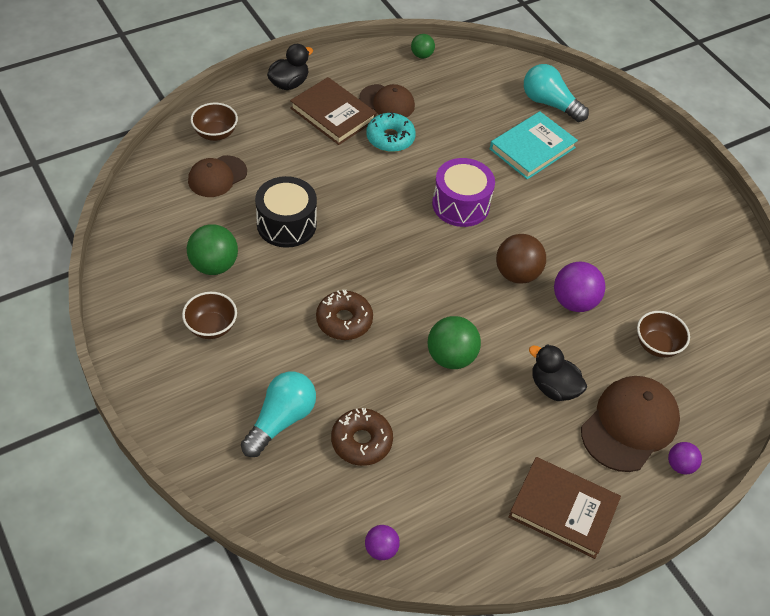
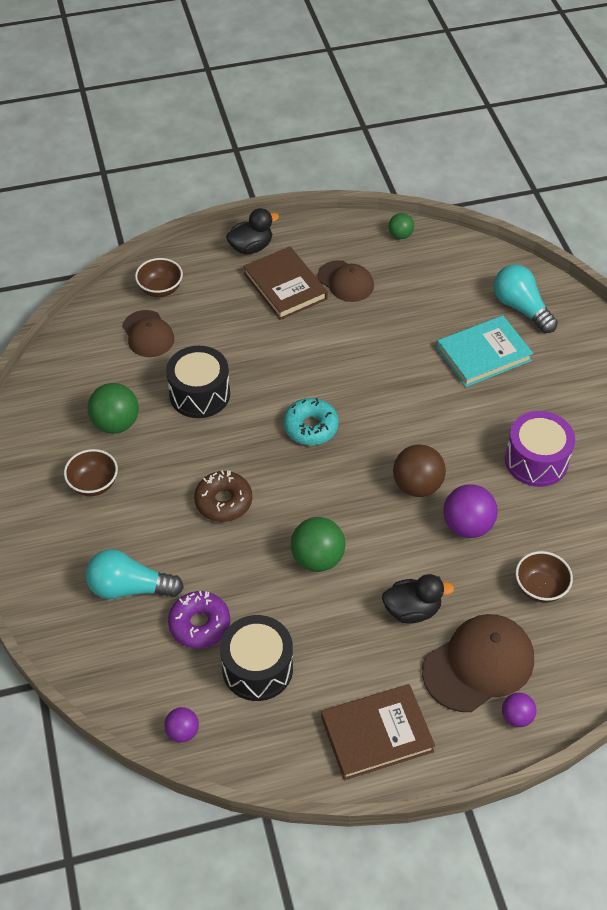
camera: 20 degrees right, 0 degrees up
brown cap [188,155,247,197] -> brown cap turned 90 degrees counterclockwise [122,310,174,357]
turquoise light bulb [241,372,316,457] -> turquoise light bulb turned 135 degrees counterclockwise [86,549,184,599]
brown donut [331,408,393,466] -> purple donut [168,591,230,648]
turquoise donut [366,112,416,152] -> turquoise donut moved to [283,398,339,445]
purple drum [432,158,495,227] -> purple drum moved to [505,411,575,487]
brown book [508,457,621,559] -> brown book turned 60 degrees counterclockwise [321,684,435,780]
black duck [529,344,587,401] -> black duck turned 120 degrees clockwise [382,574,454,624]
none -> black drum [220,615,293,701]

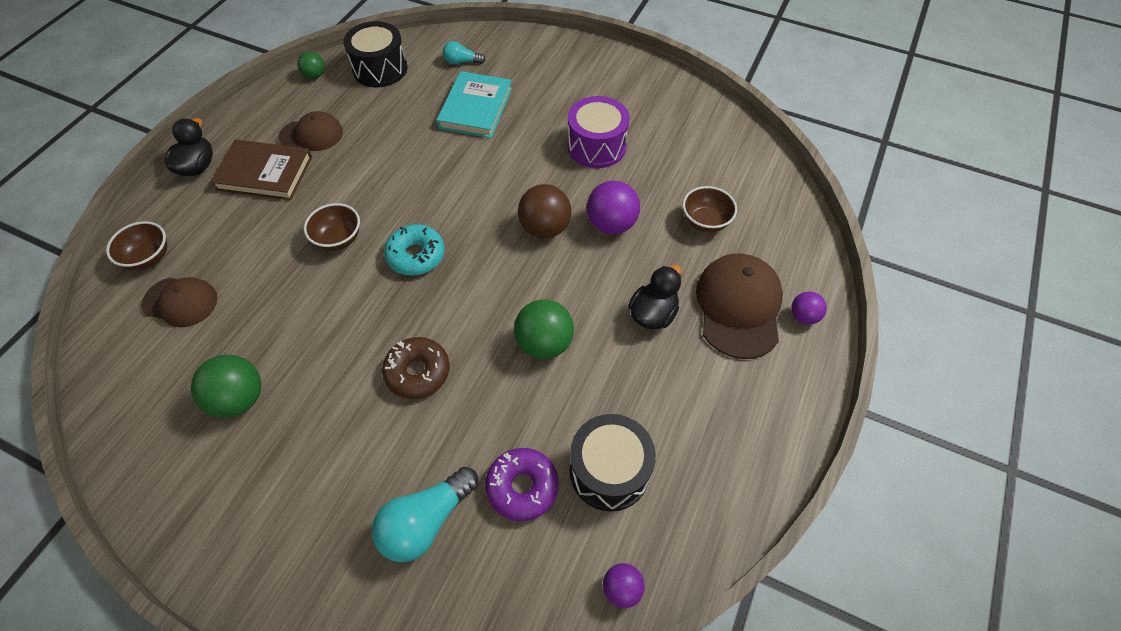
camera: 50 degrees left, 5 degrees up
brown bowl [64,449,118,496] -> brown bowl moved to [304,203,360,251]
black drum [166,346,230,418] -> black drum moved to [343,21,408,87]
brown book [321,684,435,780] -> none
turquoise light bulb [494,264,558,333] -> turquoise light bulb [443,41,486,64], size x0.55

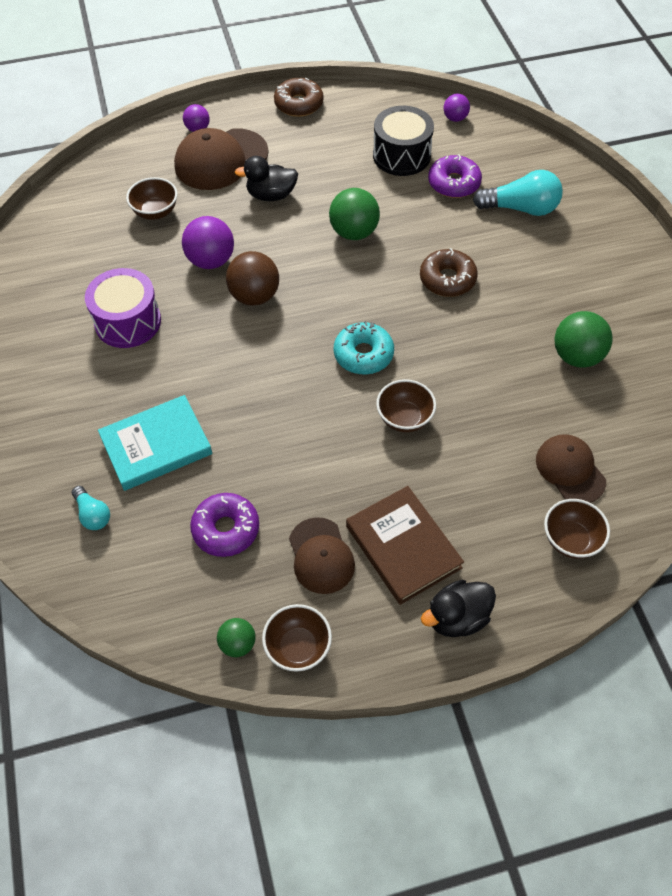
camera: 130 degrees left, 0 degrees up
brown cap [278,111,343,151] -> brown cap turned 150 degrees counterclockwise [289,517,355,594]
black drum [343,21,408,87] -> none
none -> purple donut [190,493,259,557]
none -> brown bowl [262,604,332,672]
none -> brown donut [274,78,324,117]

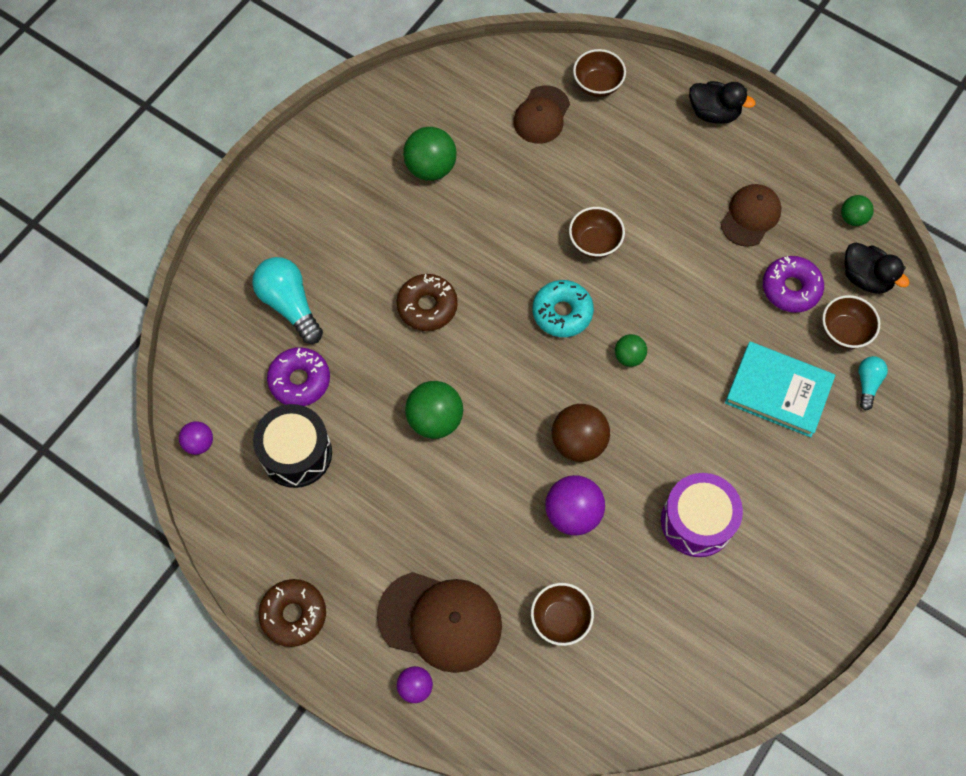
camera: 130 degrees left, 10 degrees up
black duck [234,156,298,201] -> black duck moved to [844,243,910,294]
brown bowl [262,604,332,672] -> brown bowl moved to [822,295,880,349]
brown book [346,486,464,605] -> none
none -> green ball [615,334,647,367]

